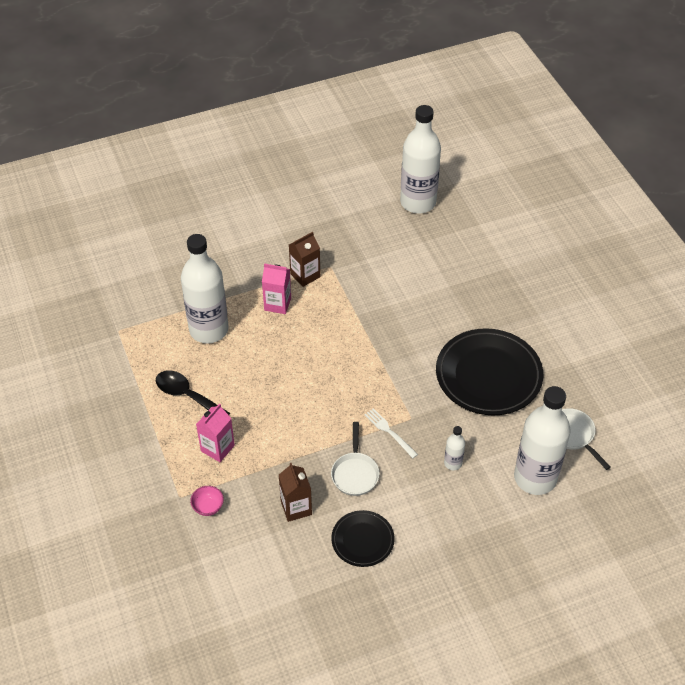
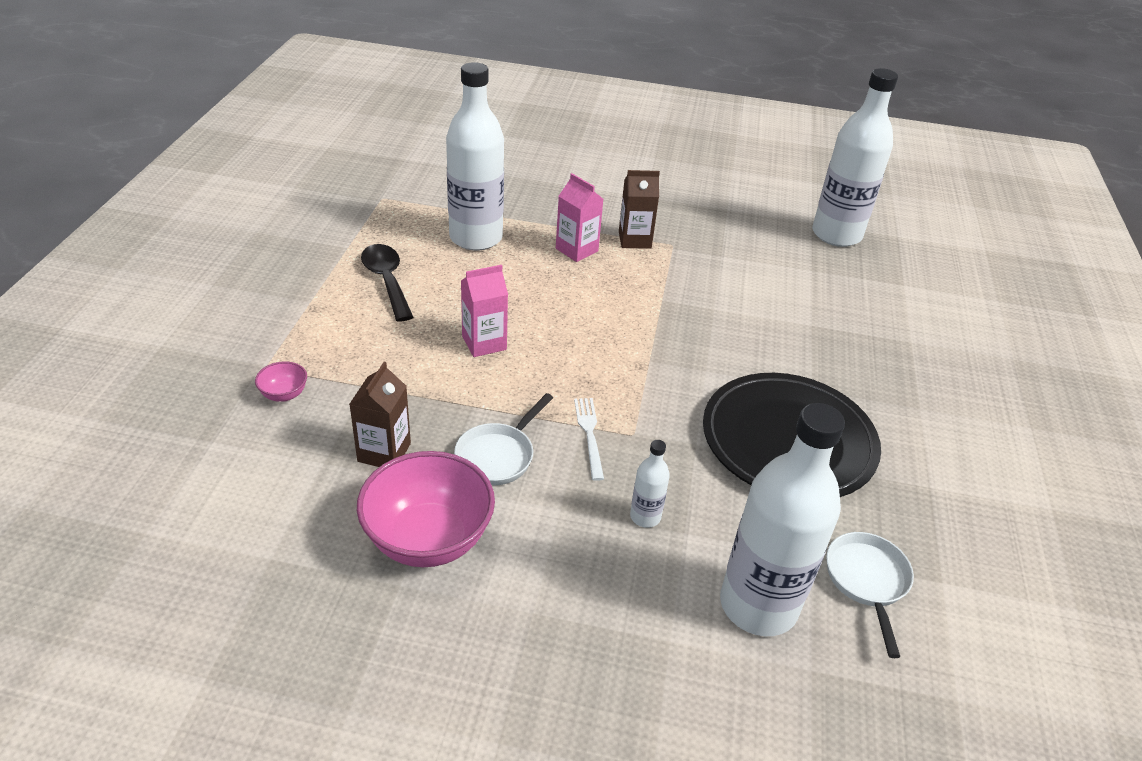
camera: 30 degrees right, 10 degrees down
pink carton [196,403,235,462] -> pink carton moved to [461,265,508,357]
black plate [331,510,395,567] -> pink bowl [357,451,495,567]

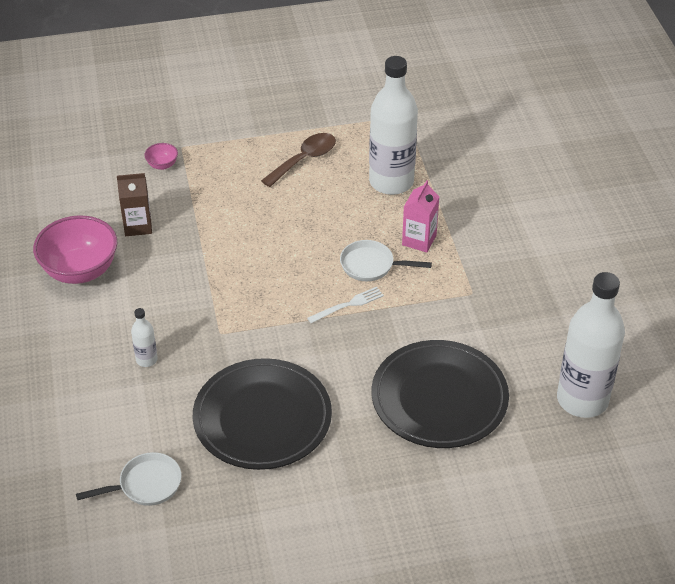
camera: 70 degrees right, 5 degrees up
black spoon [361,244,413,322] -> brown spoon [261,133,336,187]
white pan [454,393,553,485] -> white pan moved to [340,240,432,281]
pink carton [461,265,508,357] -> none
white fork [574,398,604,481] -> white fork moved to [307,287,384,323]
brown carton [619,170,660,249] -> none
white bottle [720,403,845,636] -> none
none -> black plate [372,340,509,448]

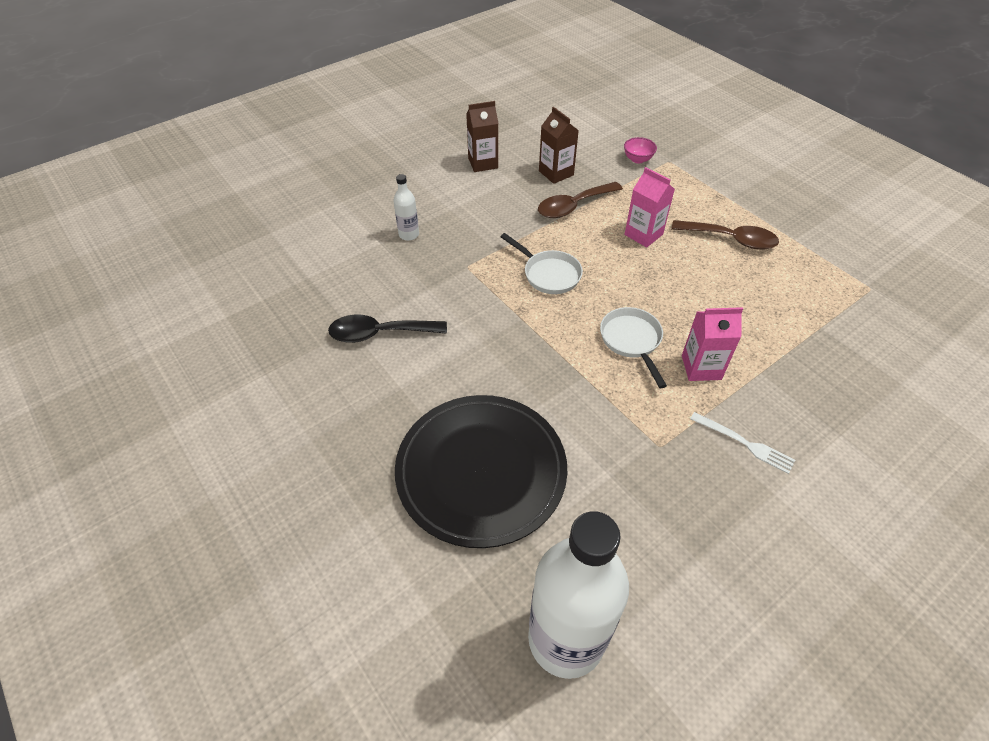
camera: 65 degrees right, 5 degrees up
pink bowl [33,215,117,284] -> brown carton [466,101,499,172]
white pan [76,452,181,506] -> white pan moved to [500,233,583,294]
black plate [193,358,332,470] -> black spoon [328,314,447,343]
white fork [307,287,384,323] -> white fork moved to [690,412,795,474]
white bottle [369,56,418,195] -> none
none -> brown spoon [538,182,623,218]
none -> pink carton [624,167,675,247]

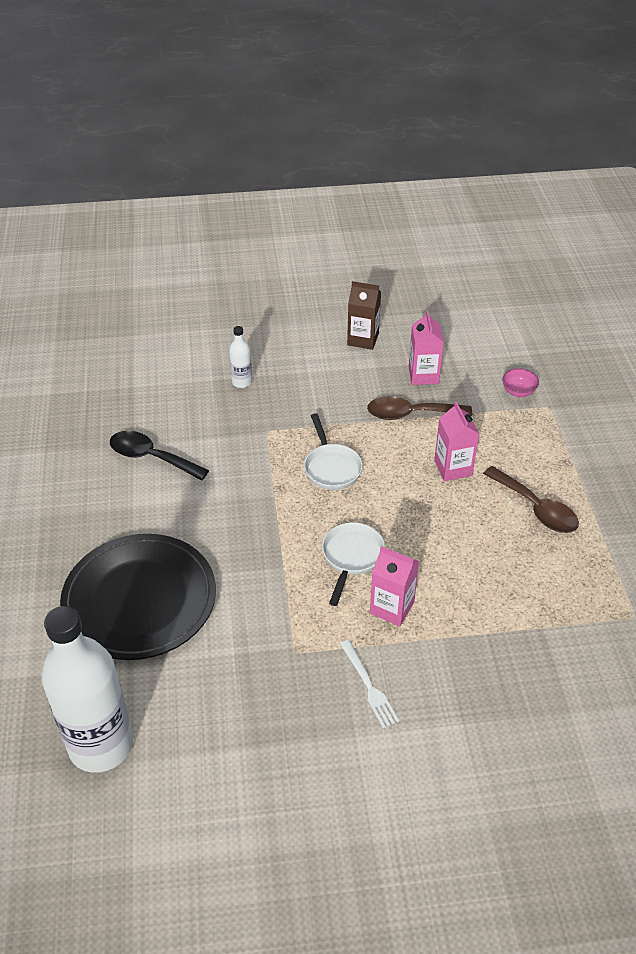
camera: 30 degrees right, 5 degrees down
brown carton [539,107,579,184] -> pink carton [409,311,444,385]

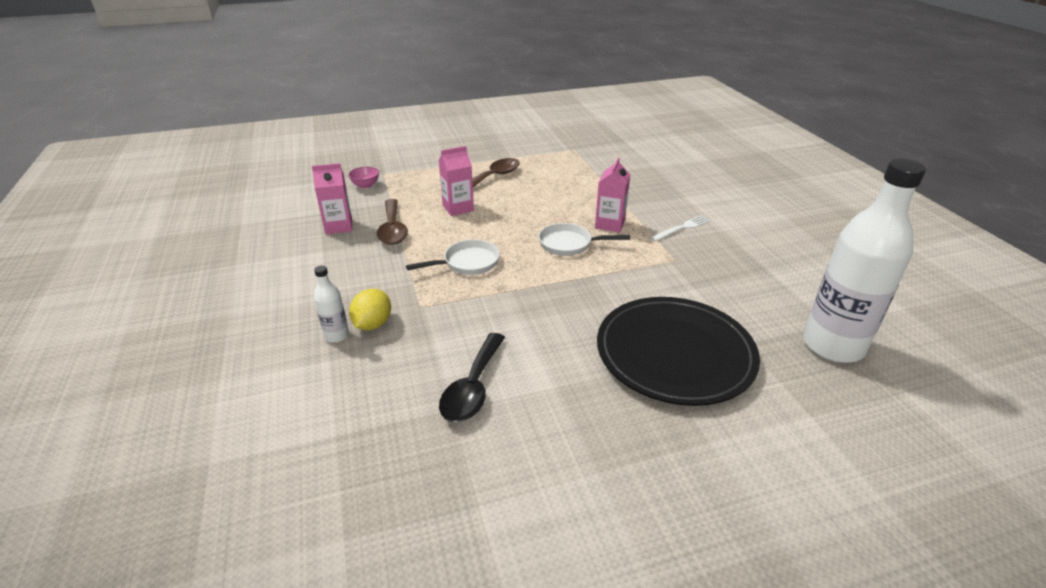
camera: 100 degrees left, 10 degrees down
brown carton [347,281,381,350] -> none
none -> yellow lemon [349,289,391,330]

